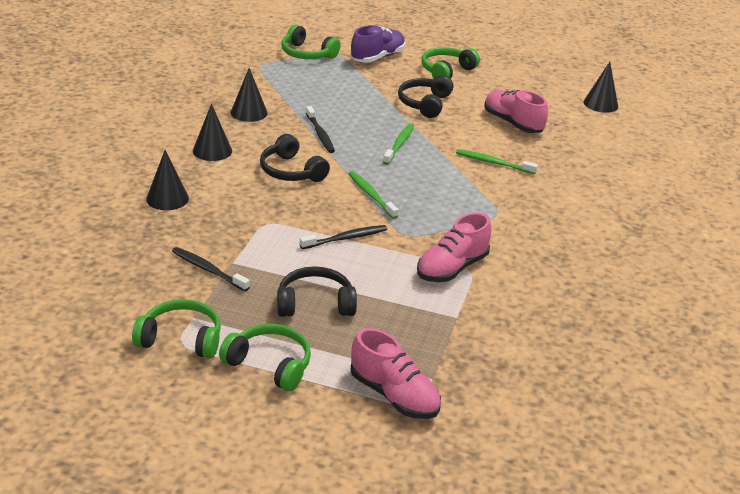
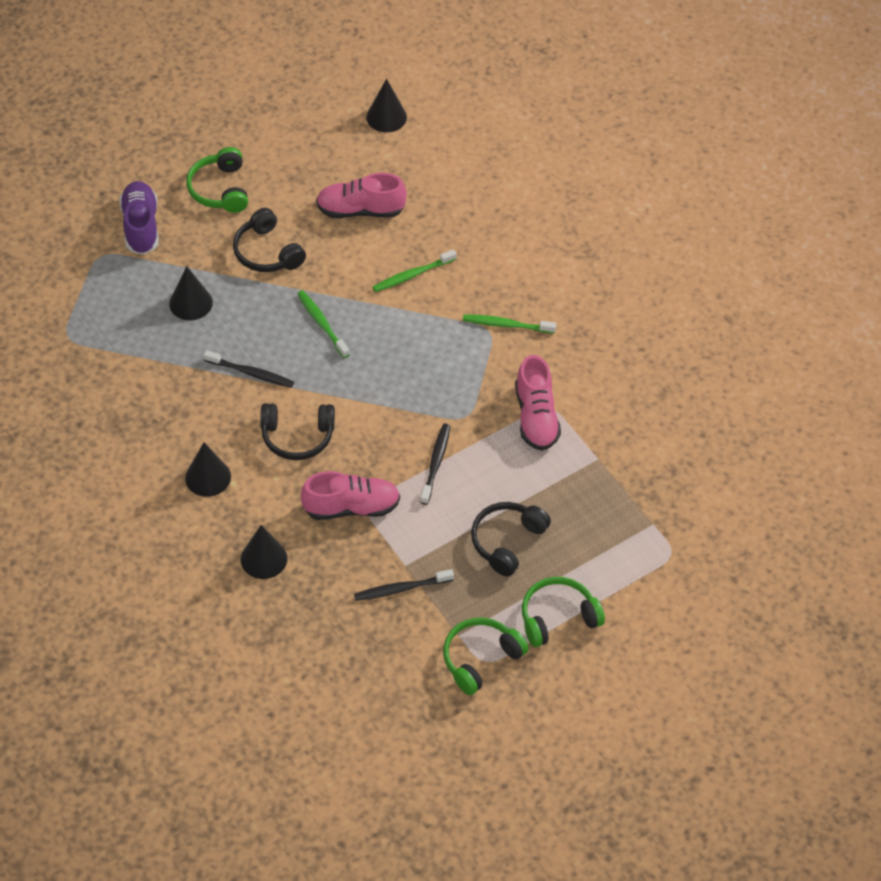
camera: 50 degrees left, 20 degrees up
black cone [231,68,268,122] -> black cone moved to [169,266,213,320]
green headphones [281,25,340,59] -> none
green toothbrush [349,171,399,219] -> green toothbrush moved to [463,314,556,334]
pink shoe [351,328,441,419] -> pink shoe moved to [301,471,400,520]

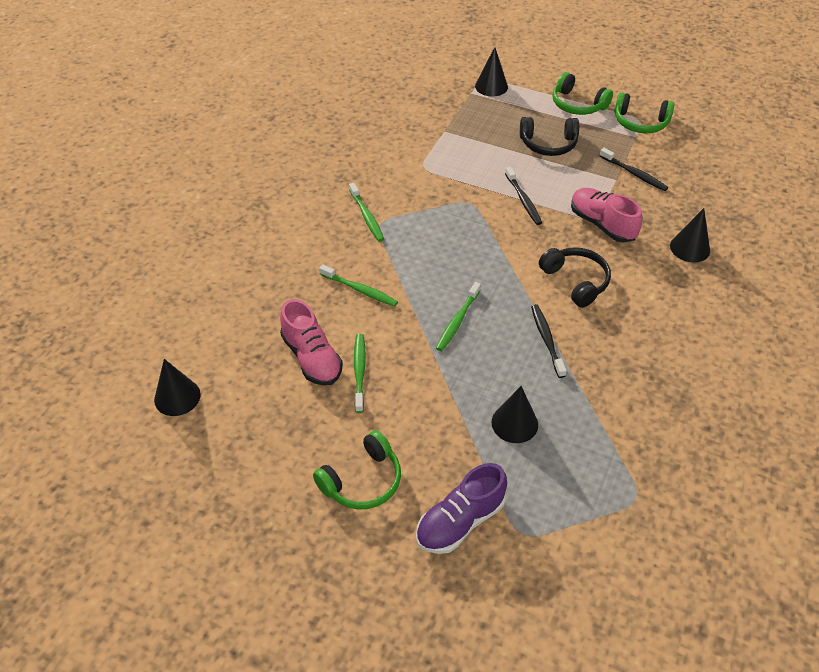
camera: 120 degrees left, 5 degrees down
black cone [185,443,231,497] -> black cone moved to [475,47,508,96]
black headphones [233,208,306,272] -> none
black toothbrush [420,423,450,505] -> black toothbrush turned 90 degrees counterclockwise [505,167,542,225]
pink shoe [515,355,561,451] -> none
none -> green toothbrush [354,334,366,413]

